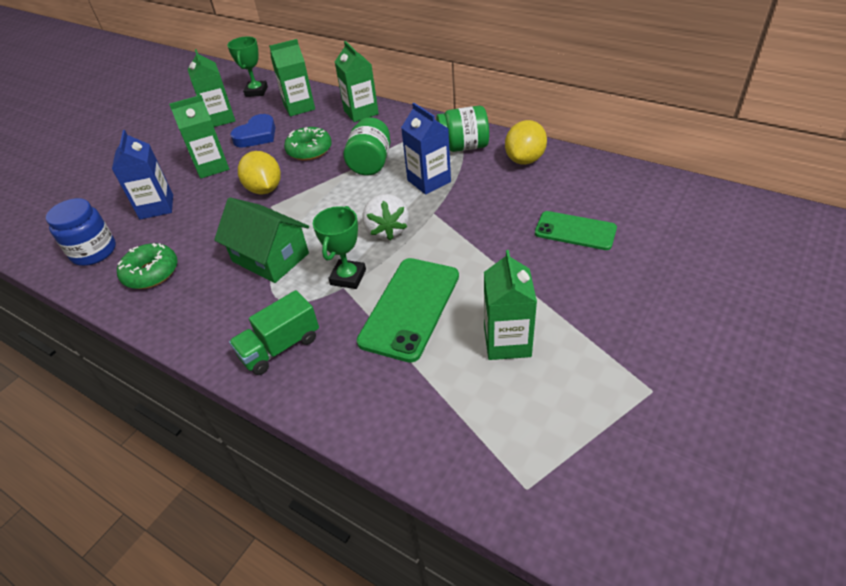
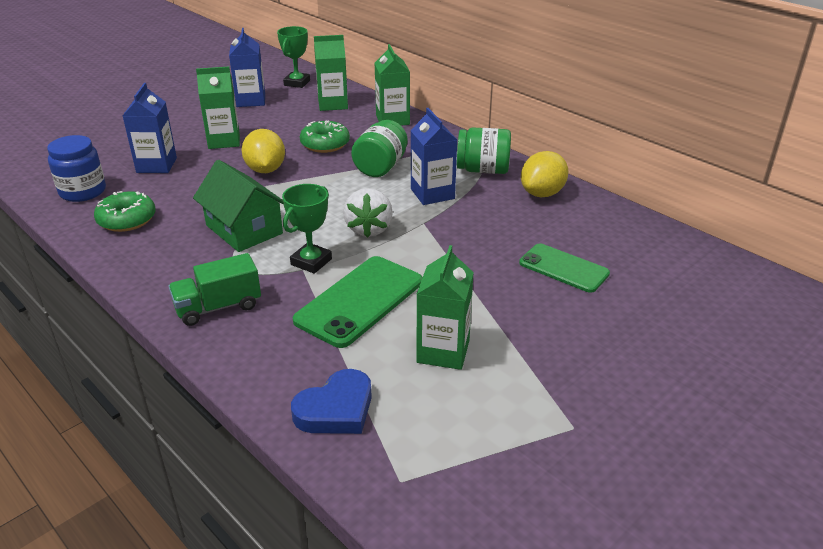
camera: 10 degrees right, 10 degrees down
green carton [188,49,236,127] -> blue carton [229,28,265,107]
blue heart [230,114,275,148] -> blue heart moved to [291,369,372,434]

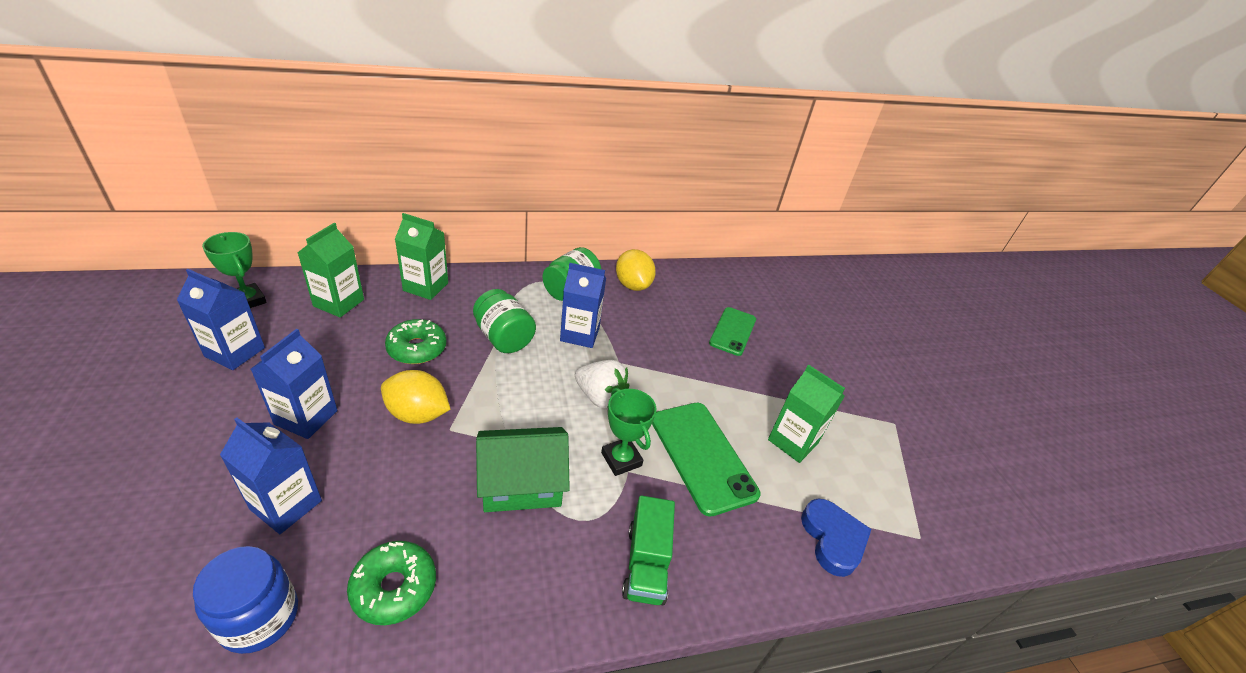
camera: 65 degrees left, 5 degrees up
green carton [196,66,240,149] -> blue carton [251,329,338,439]
green phone [519,243,610,293] -> green phone turned 45 degrees counterclockwise [709,307,756,356]

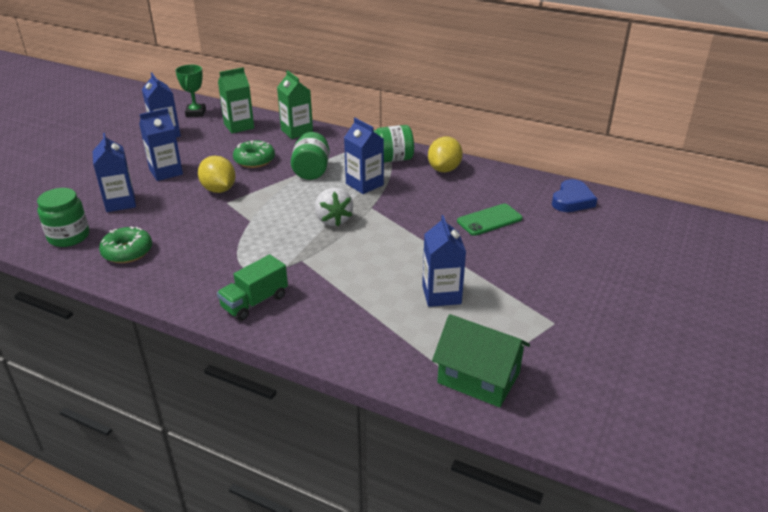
camera: 45 degrees right, 5 degrees down
blue jar [193,546,298,654] -> green jar [37,188,89,247]
green house [476,427,570,512] -> green house moved to [432,314,530,407]
green trophy [601,388,656,476] -> none
green phone [652,403,761,517] -> none
green carton [768,365,845,463] -> blue carton [422,215,466,307]
blue heart [801,499,871,577] -> blue heart moved to [552,179,597,212]

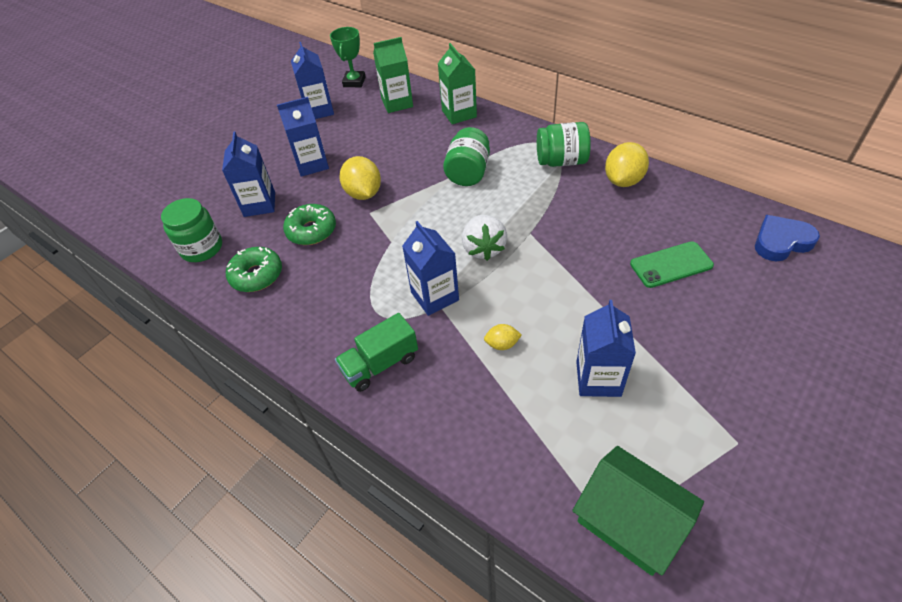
camera: 15 degrees right, 15 degrees up
green donut [233,140,275,168] -> green donut moved to [283,204,336,245]
blue carton [344,118,384,194] -> blue carton moved to [402,221,459,316]
blue heart [552,179,597,212] -> blue heart turned 150 degrees counterclockwise [755,215,820,261]
none -> yellow lemon [484,324,522,350]

